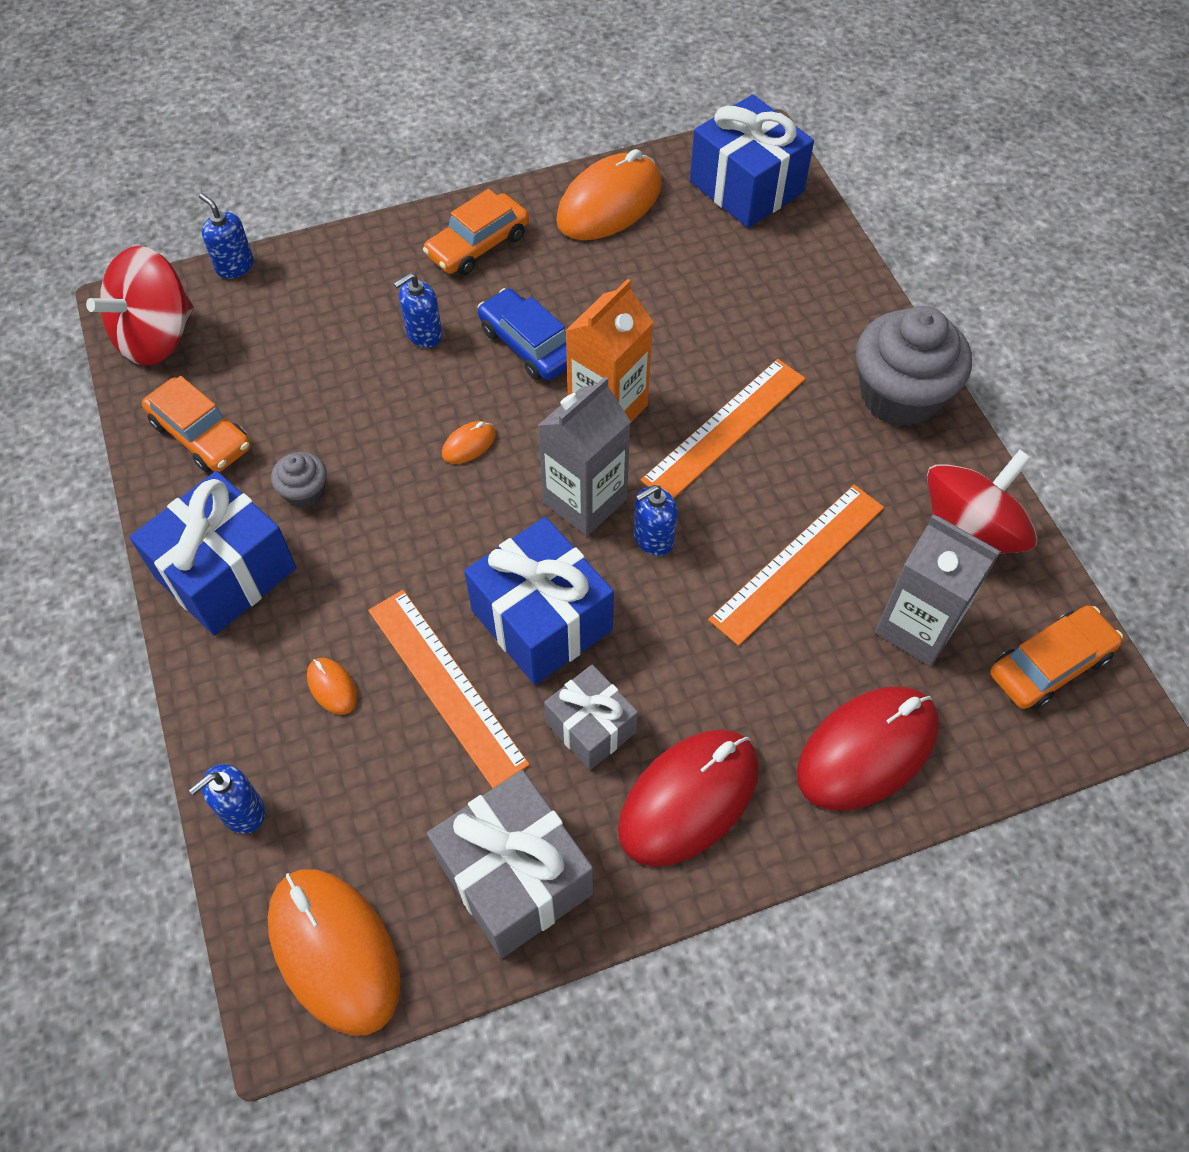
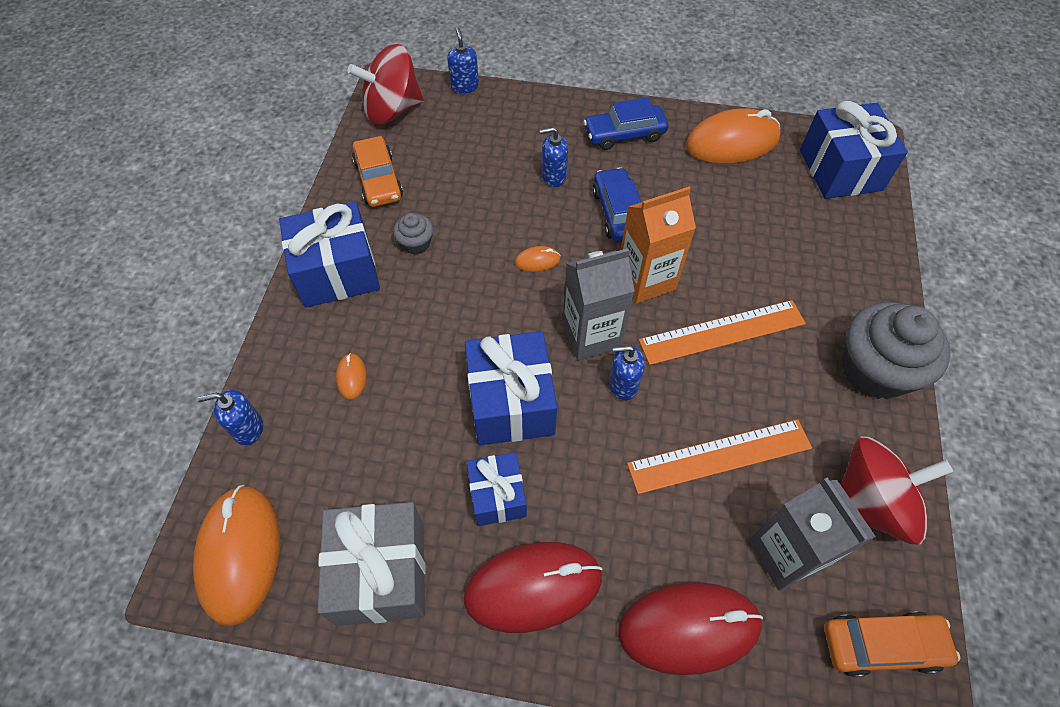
camera: 30 degrees right, 0 degrees up
orange ruler [368,590,530,788] -> none
orange car [423,189,529,275] -> blue car [584,97,668,150]
grey gift [544,664,638,770] -> blue gift [466,452,527,526]

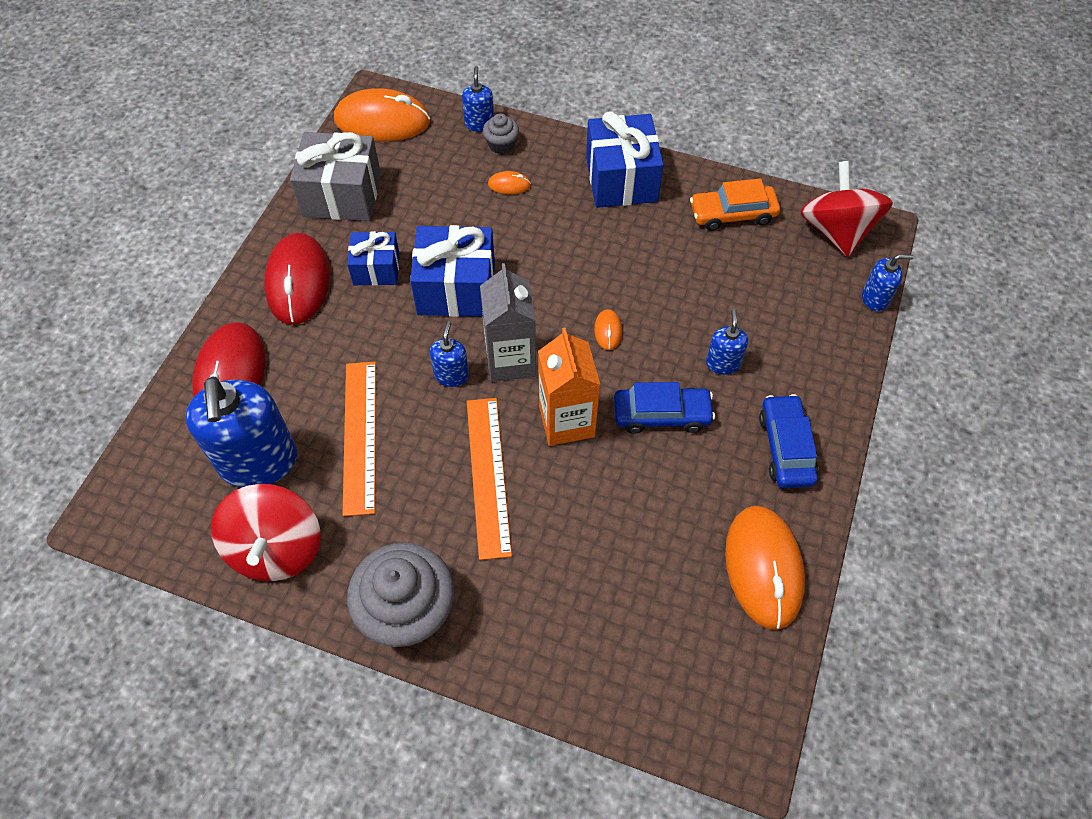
camera: 100 degrees right, 0 degrees up
grey cupcake [393,213,433,255] -> grey cupcake moved to [483,113,519,154]
grey carton [749,478,876,591] -> blue soap dispenser [185,377,297,488]
blue gift [800,101,908,199] -> none
orange car [824,611,960,677] -> none

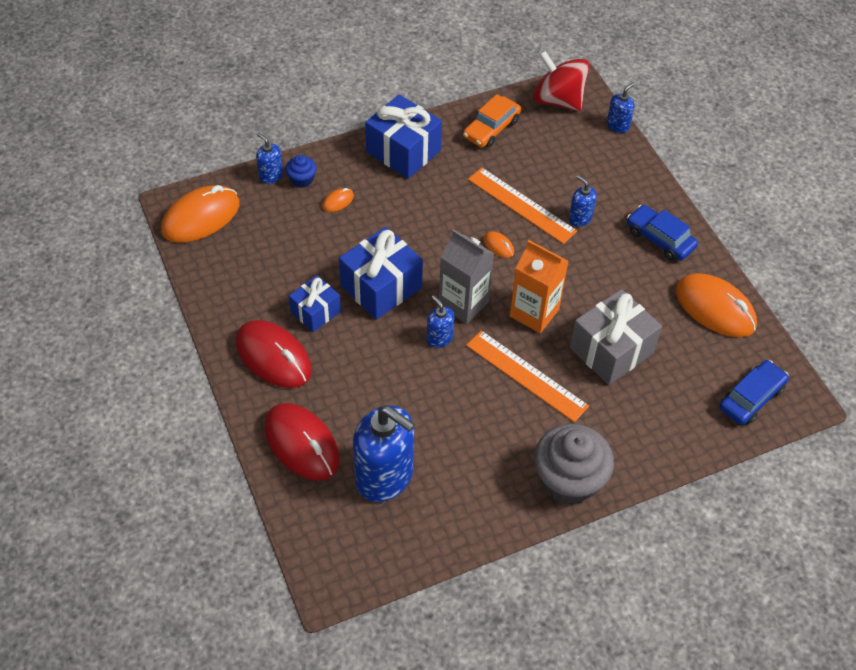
camera: 45 degrees left, 5 degrees down
red spinning top [211,484,321,581] -> none
grey gift [290,132,381,221] -> grey gift moved to [570,289,662,385]
orange ruler [342,362,376,516] -> orange ruler moved to [468,167,577,244]
grey cupcake [483,113,519,154] -> blue cupcake [285,155,317,188]
blue car [614,382,715,434] -> blue car moved to [719,360,789,425]

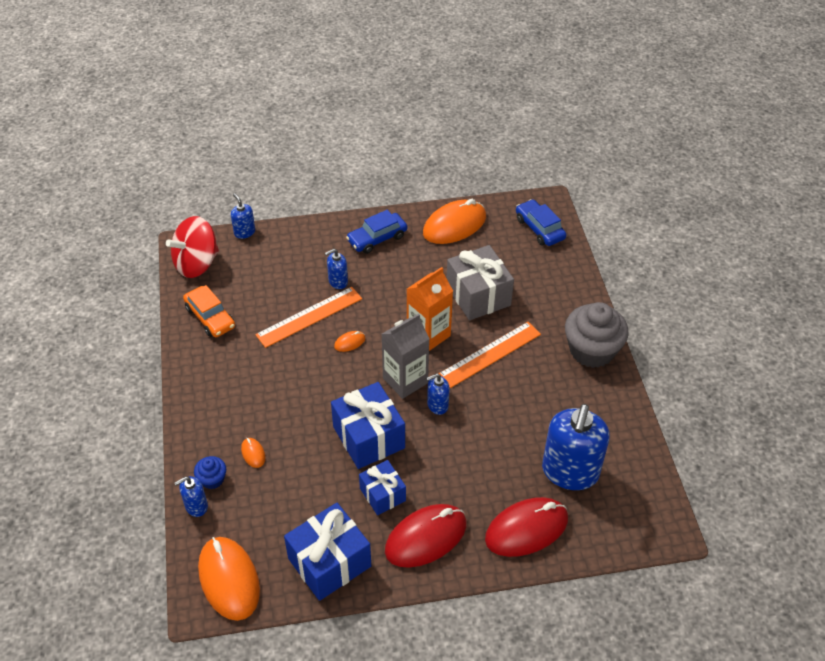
camera: 75 degrees left, 5 degrees down
blue soap dispenser [353,405,415,502] -> blue soap dispenser turned 150 degrees clockwise [542,404,610,490]
blue gift [365,95,442,179] -> blue gift moved to [284,503,371,601]

